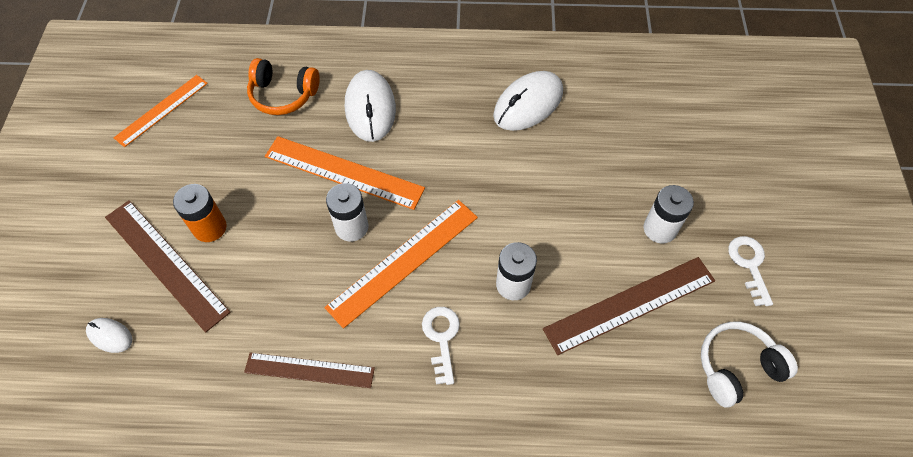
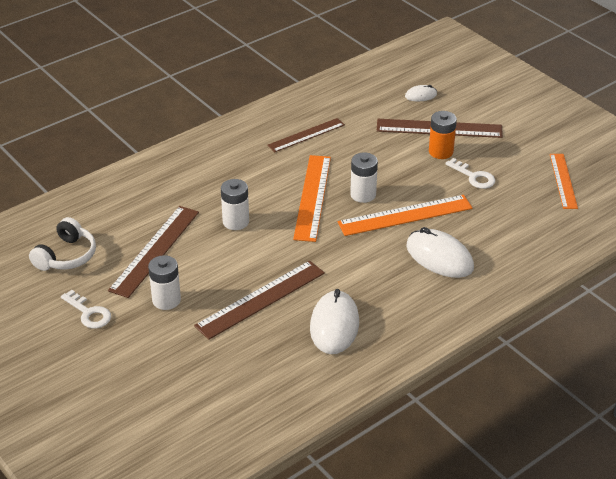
camera: 140 degrees right, 20 degrees down
orange headphones [247,58,320,115] -> none
white key [422,307,460,385] -> white key moved to [445,158,495,189]
none -> brown ruler [194,261,325,340]

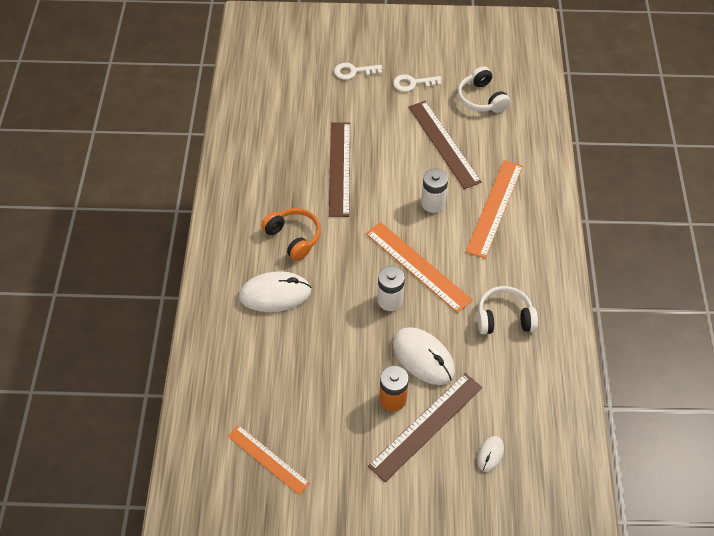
camera: 130 degrees right, 15 degrees up
white battery [148,255,181,310] -> none
brown ruler [267,118,345,152] -> white headphones [477,286,538,334]
white mouse [310,289,359,354] -> white mouse moved to [393,327,455,385]
orange ruler [338,195,473,236] -> orange ruler moved to [466,160,523,259]
white key [445,158,495,189] -> white key moved to [334,63,382,80]
none -> orange headphones [261,208,321,261]

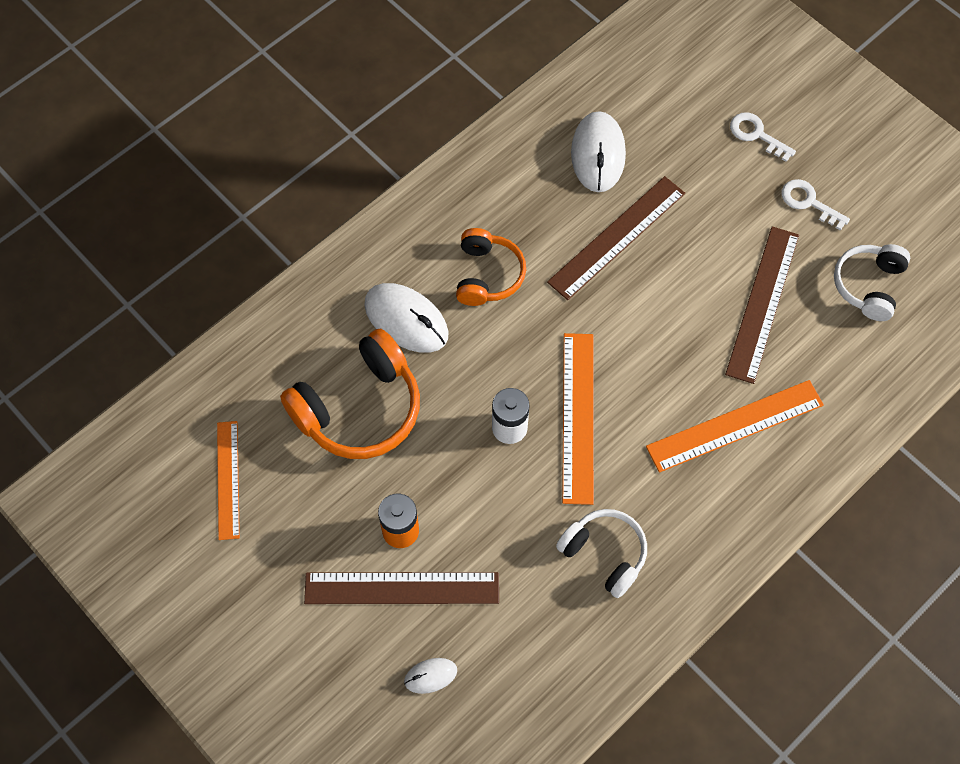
camera: 45 degrees right, 10 degrees up
white mouse [393,327,455,385] -> white mouse moved to [571,111,626,192]
white battery [421,169,448,213] -> none
none -> orange headphones [280,329,420,459]

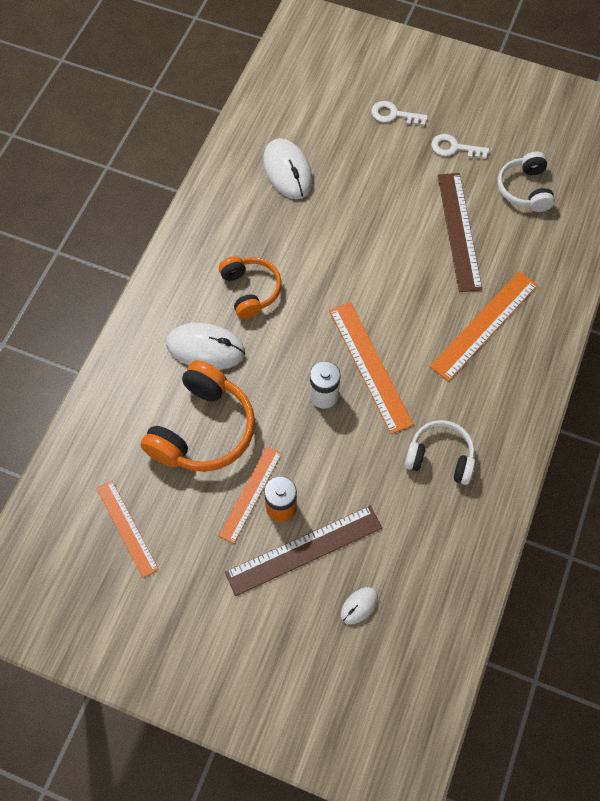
camera: 25 degrees left, 0 degrees up
brown ruler [547,176,685,300] -> none
none -> orange ruler [219,446,282,544]

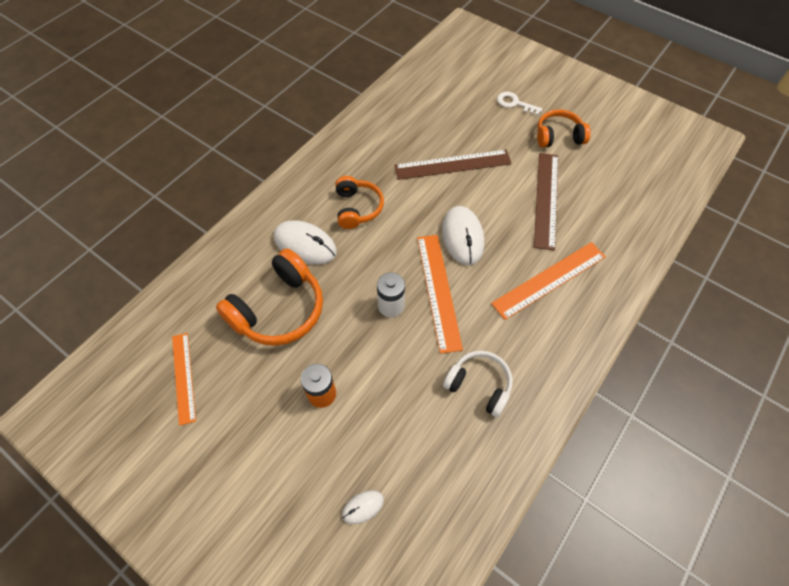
camera: 15 degrees right, 5 degrees down
orange ruler [219,446,282,544] -> none
brown ruler [225,505,382,596] -> brown ruler moved to [394,150,512,180]
white mouse [263,138,313,199] -> white mouse moved to [442,206,484,265]
white key [431,134,489,159] -> orange headphones [537,109,591,148]
white headphones [497,152,555,212] -> none

